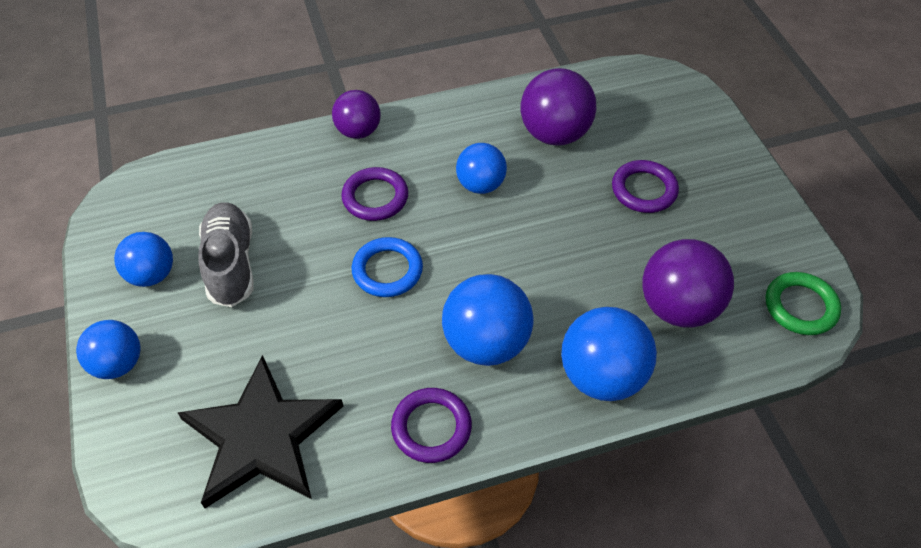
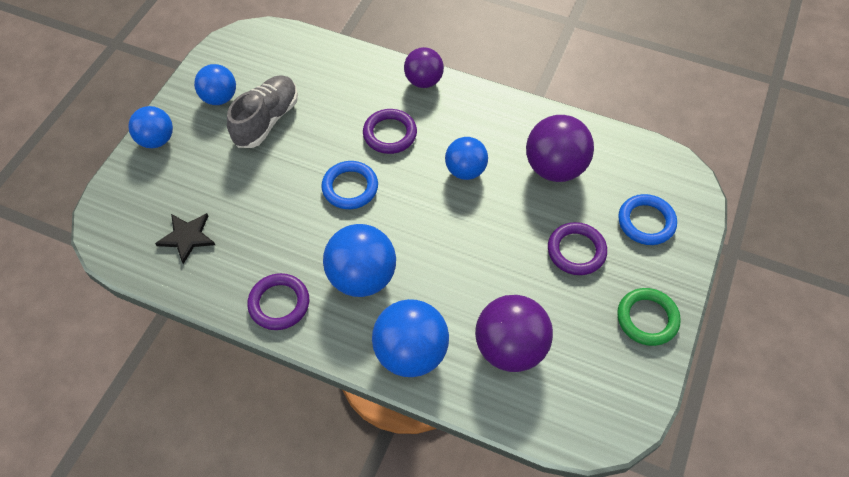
camera: 40 degrees right, 5 degrees up
black star [178,355,343,508] -> black star [155,213,215,264], size x0.49
green ring [765,272,841,335] -> green ring moved to [617,288,681,346]
none -> blue ring [618,194,677,245]

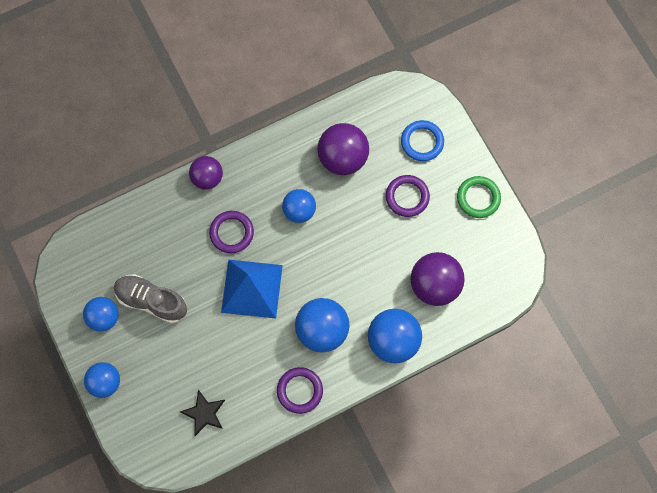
camera: 50 degrees left, 15 degrees up
grey shoe [227,75,298,148] -> grey shoe turned 45 degrees counterclockwise [114,274,187,323]
blue ring [321,161,378,209] -> blue pyramid [221,260,283,319]

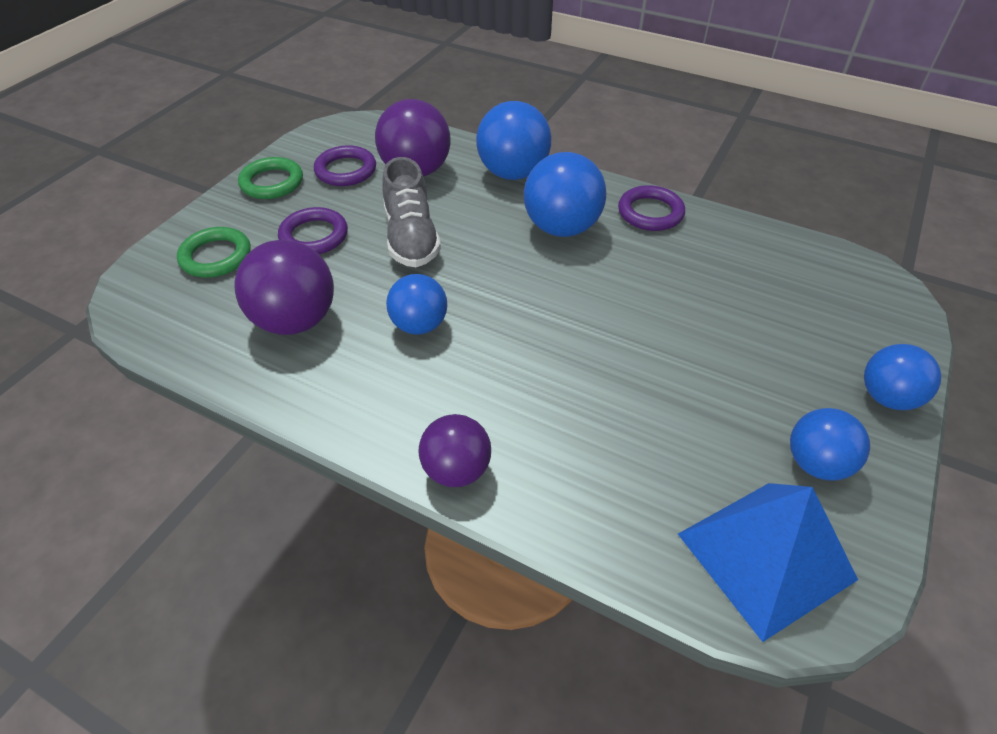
camera: 125 degrees left, 25 degrees down
grey shoe [114,274,187,323] -> grey shoe moved to [382,157,441,267]
black star [180,390,225,436] -> none
purple ring [209,211,254,253] -> purple ring moved to [314,145,376,186]
blue pyramid [221,260,283,319] -> blue pyramid moved to [678,483,858,642]
blue ring [401,120,444,161] -> green ring [177,227,251,278]

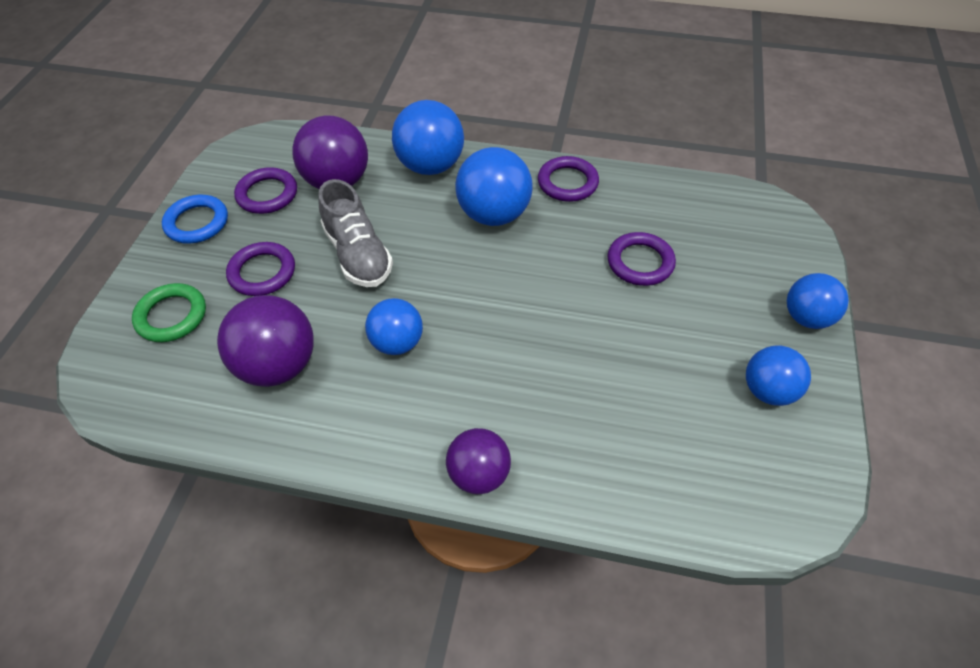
camera: 15 degrees left, 5 degrees up
green ring [238,157,303,199] -> blue ring [162,195,228,244]
blue pyramid [678,483,858,642] -> none
none -> purple ring [607,232,676,286]

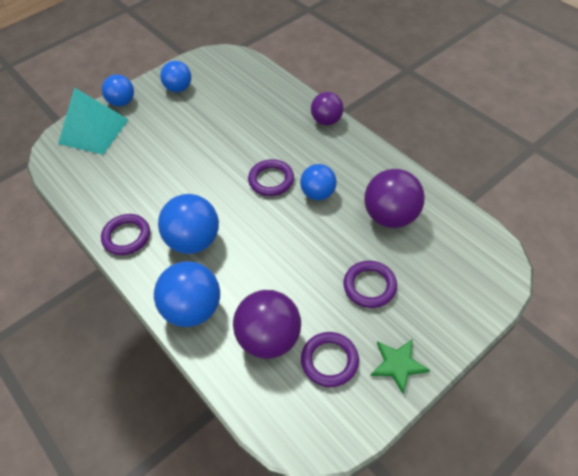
camera: 140 degrees left, 0 degrees up
green ring [132,283,206,342] -> none
blue ring [162,195,228,244] -> green star [371,340,430,394]
grey shoe [318,179,393,287] -> none
purple ring [607,232,676,286] -> purple ring moved to [248,159,294,196]
none -> turquoise pyramid [58,87,129,155]

